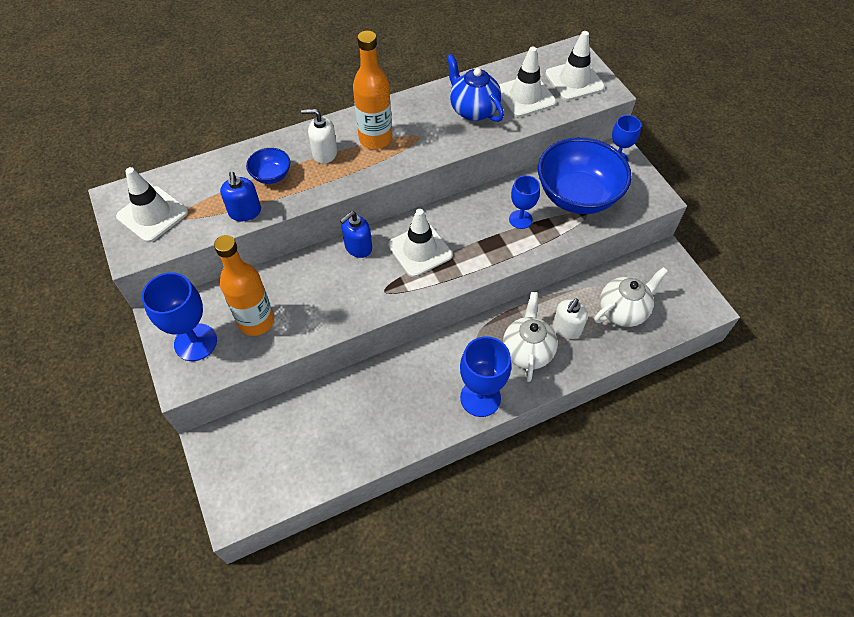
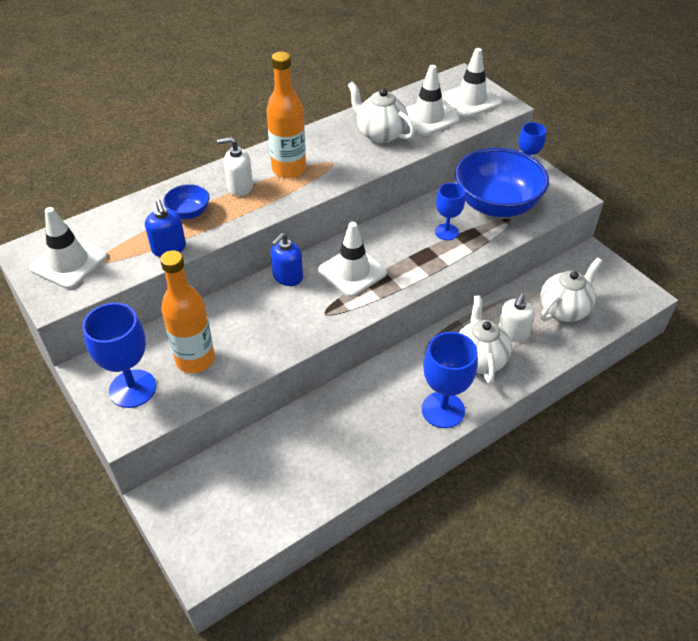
camera: 10 degrees left, 10 degrees down
blue teapot [447,54,504,122] -> white teapot [348,81,415,143]

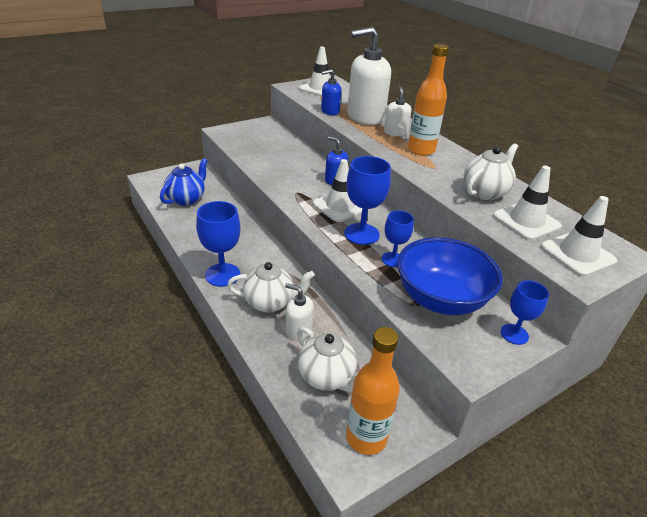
camera: 90 degrees right, 10 degrees down
blue goblet [82,303,156,408] -> blue goblet moved to [344,156,391,245]
orange bottle [160,250,215,373] -> orange bottle moved to [346,327,400,455]
blue bowl [163,184,210,219] -> white soap dispenser [347,27,391,125]
none -> blue teapot [160,158,208,206]

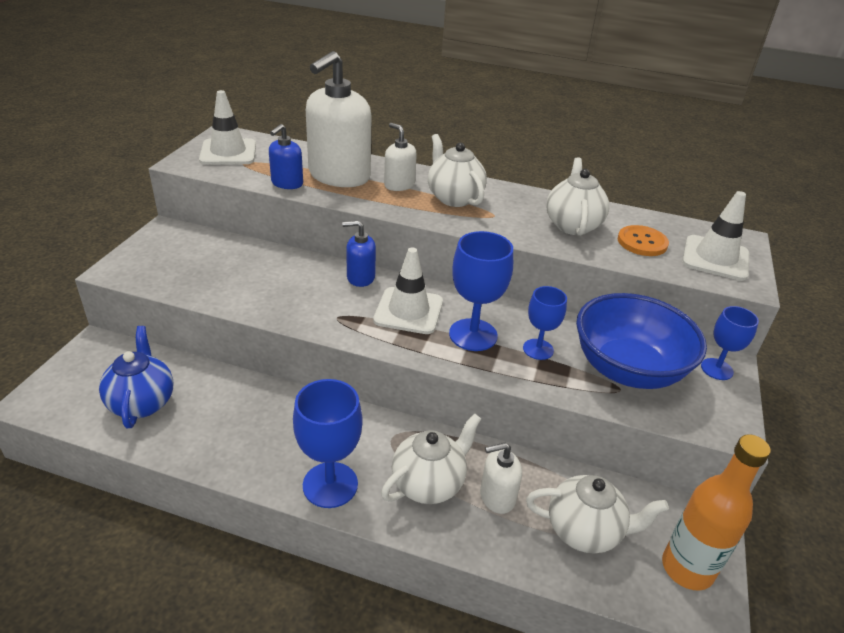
camera: 40 degrees left, 0 degrees up
orange bottle [408,44,449,156] -> white teapot [428,134,487,207]
white traffic cone [493,166,562,241] -> orange button [618,225,669,256]

